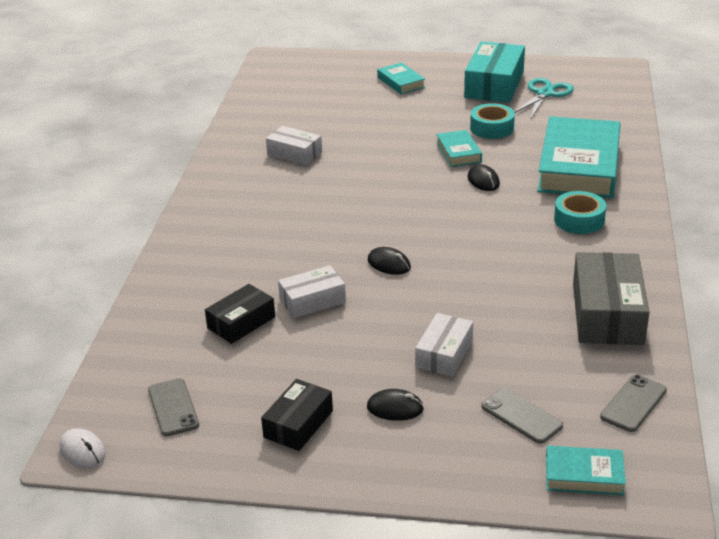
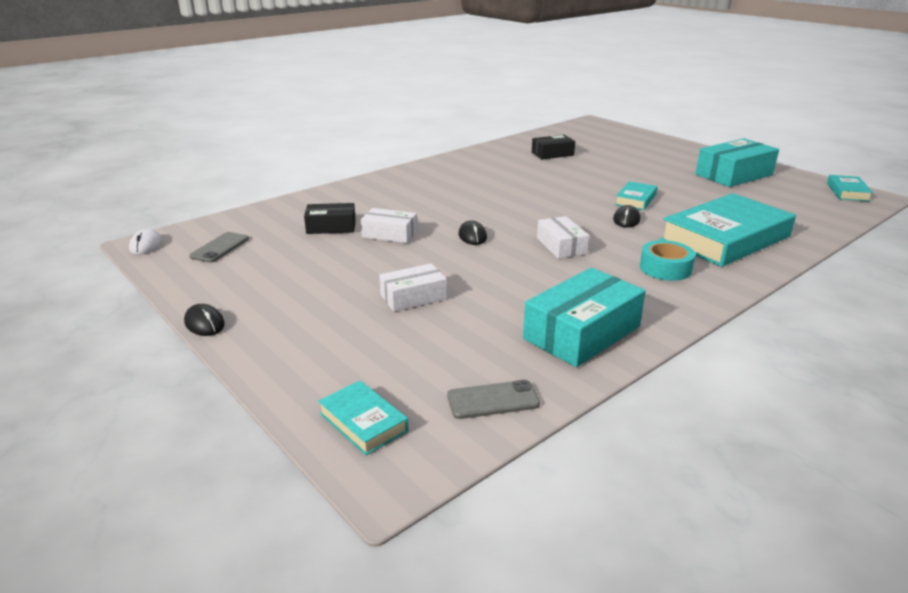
camera: 40 degrees right, 5 degrees down
black box [261,379,333,451] -> black box moved to [532,135,575,159]
white box [266,126,322,165] -> white box moved to [537,216,589,259]
black mouse [367,389,424,421] -> black mouse moved to [184,304,225,336]
turquoise book [377,63,425,94] -> turquoise book moved to [827,175,873,201]
turquoise tape [470,103,515,139] -> none
grey phone [481,388,563,444] -> none
turquoise scissors [515,78,574,118] -> none
grey box [573,252,650,345] -> turquoise box [523,268,646,367]

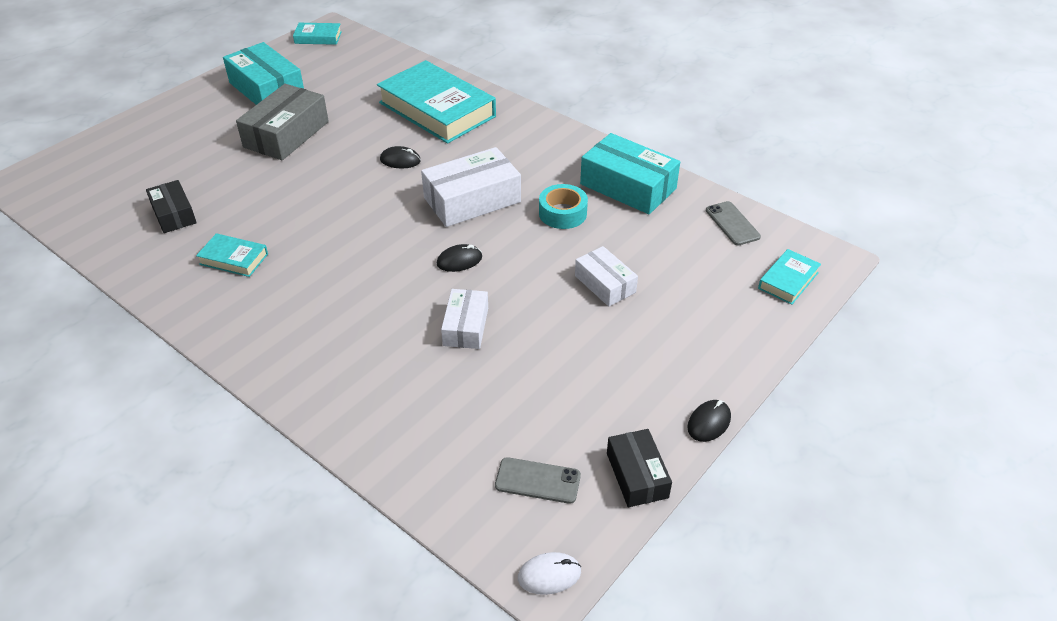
camera: 100 degrees left, 15 degrees up
black box [304,203,356,234] -> black box moved to [607,429,672,507]
white box [537,216,589,259] -> white box [421,147,521,227], size x1.67
turquoise book [615,181,657,210] -> turquoise book moved to [196,233,268,277]
turquoise tape [640,240,695,281] -> turquoise tape moved to [539,184,588,229]
none -> grey box [236,84,329,160]

